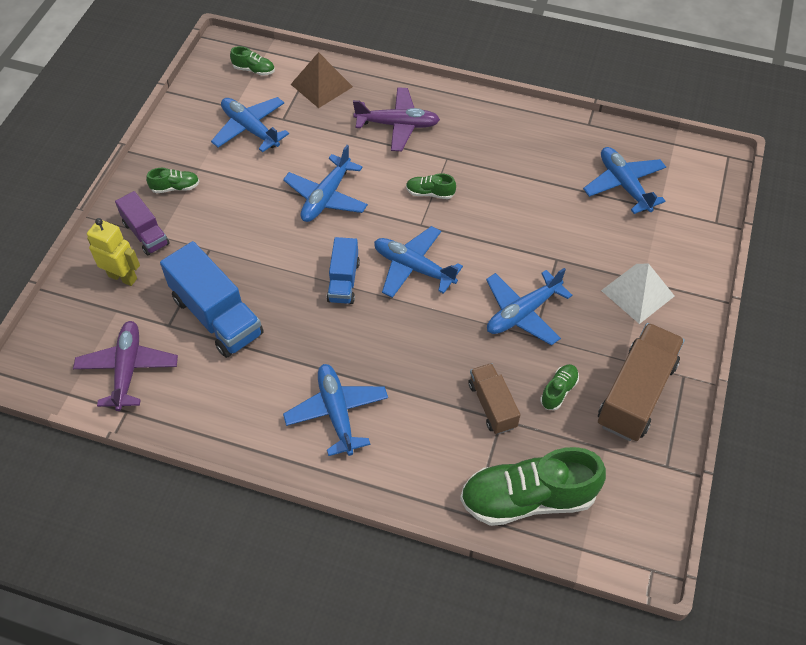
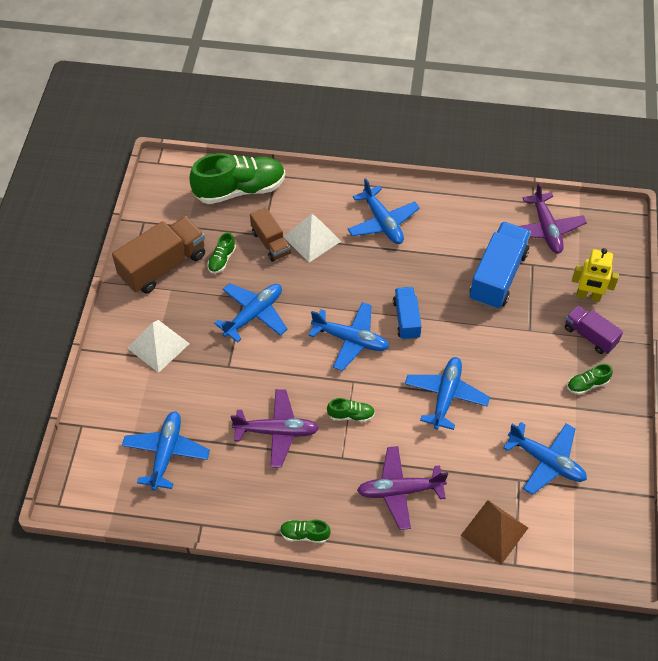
camera: 170 degrees right, 0 degrees up
blue truck [160,241,264,358] -> blue truck turned 75 degrees clockwise [470,222,531,309]
green shoe [230,46,275,76] -> green shoe moved to [280,520,331,543]
blue plane [583,147,666,214] -> blue plane turned 135 degrees counterclockwise [122,411,210,491]
brown truck [598,323,685,441] -> brown truck turned 150 degrees counterclockwise [112,216,205,293]
none -> purple plane [231,389,319,468]
none -> white pyramid [283,214,341,262]

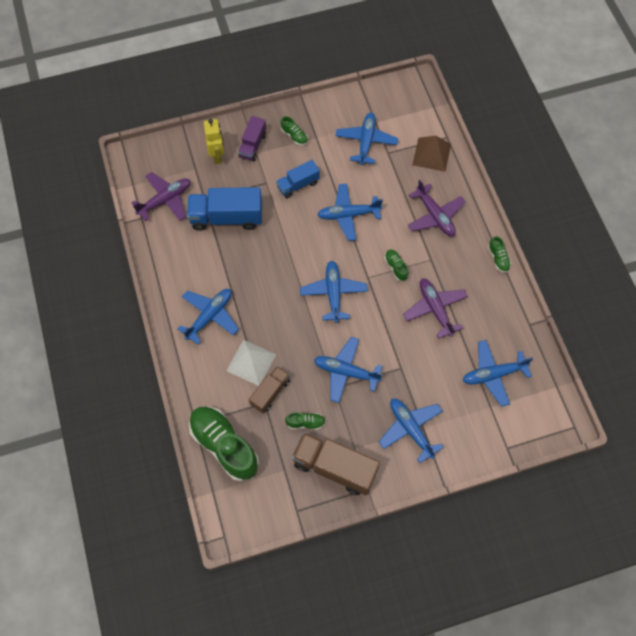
camera: 115 degrees left, 10 degrees up
white pyramid [127,320,190,373] -> blue plane [379,399,444,463]
blue truck [393,287,422,340] -> blue truck moved to [276,160,320,198]

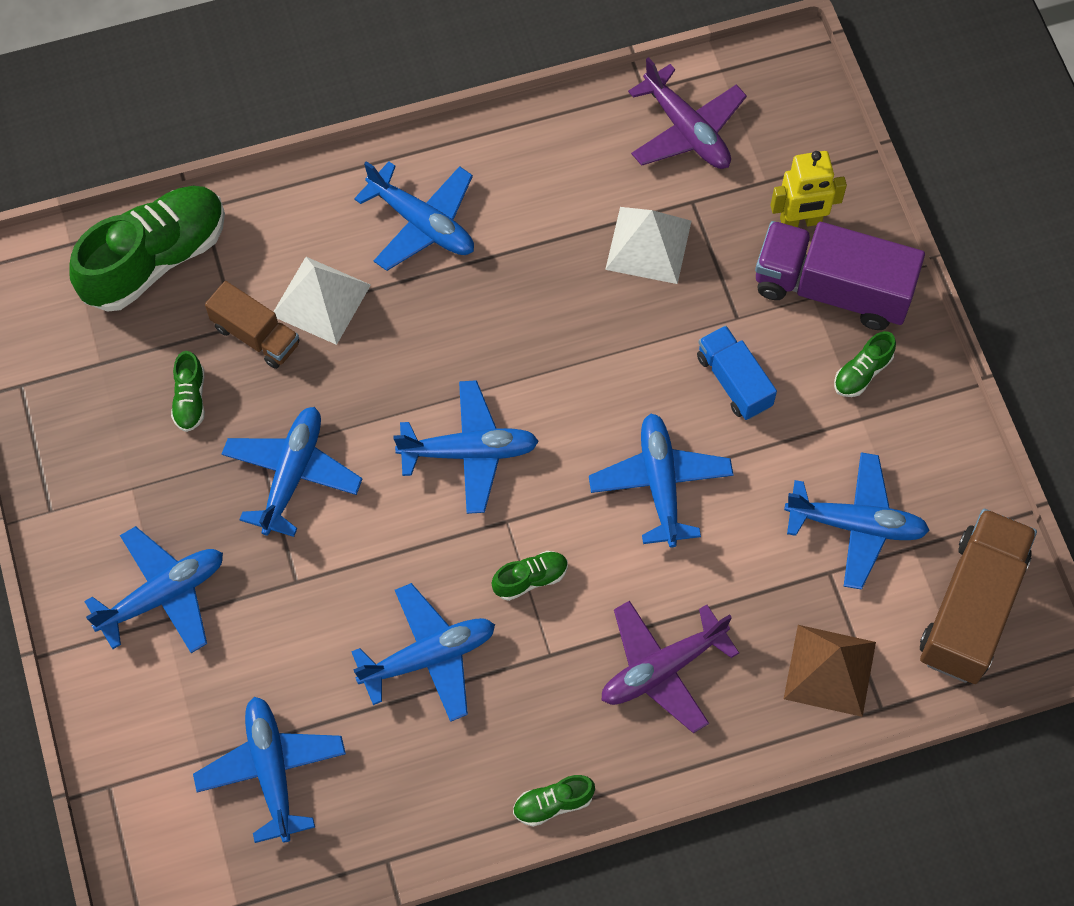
camera: 90 degrees right, 0 degrees up
blue truck [187,187,262,231] -> white pyramid [605,207,691,284]
purple truck [238,116,266,161] -> purple truck [755,221,925,330], size x1.70
brown truck [292,432,380,495] -> brown truck moved to [920,509,1037,684]
purple plane [403,278,468,339] -> blue plane [351,583,495,722]

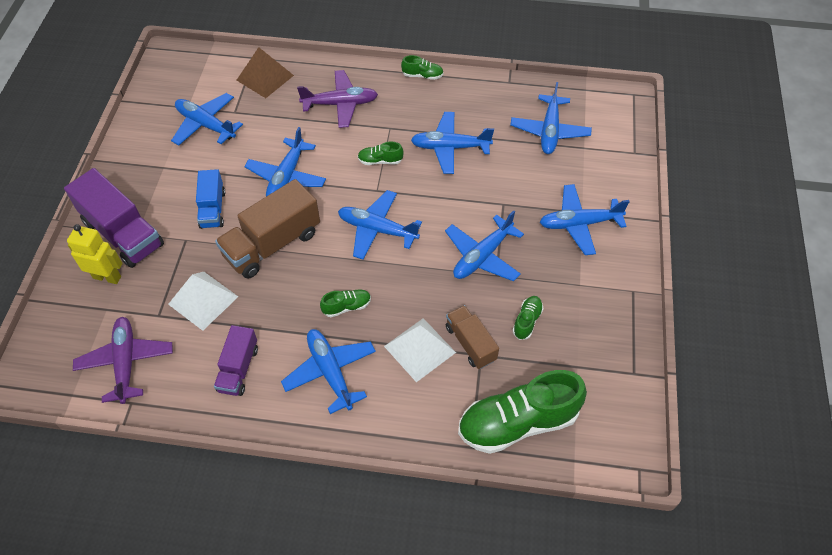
camera: 155 degrees left, 10 degrees down
green shoe [834,331,896,397] -> green shoe moved to [320,290,371,317]
brown truck [920,509,1037,684] -> brown truck moved to [215,179,320,279]
none -> purple truck [214,325,258,396]

